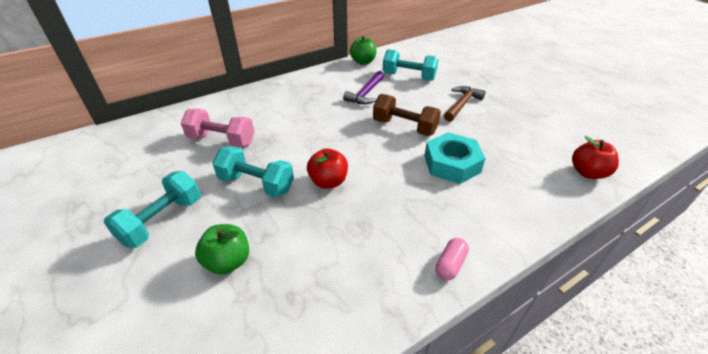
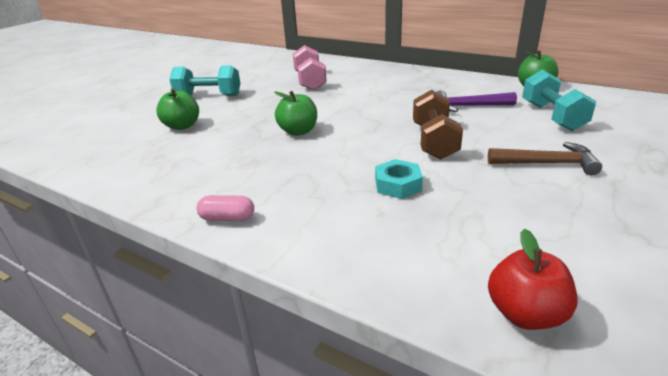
camera: 65 degrees right, 10 degrees down
turquoise dumbbell [212,146,294,198] -> none
red apple [307,148,348,189] -> green apple [274,91,317,136]
turquoise nut [424,132,486,184] -> turquoise nut [375,159,423,199], size x0.62

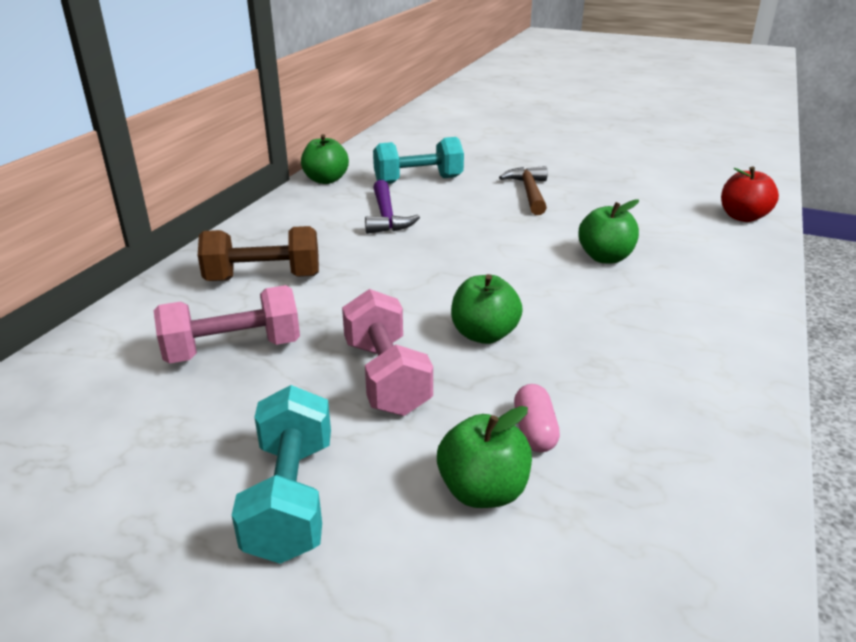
camera: 100 degrees left, 0 degrees up
pink capsule [197,195,254,221] -> pink capsule moved to [514,384,560,452]
turquoise nut [375,159,423,199] -> green apple [578,199,639,264]
brown dumbbell [413,90,463,160] -> brown dumbbell moved to [198,226,319,281]
none -> pink dumbbell [342,289,433,416]

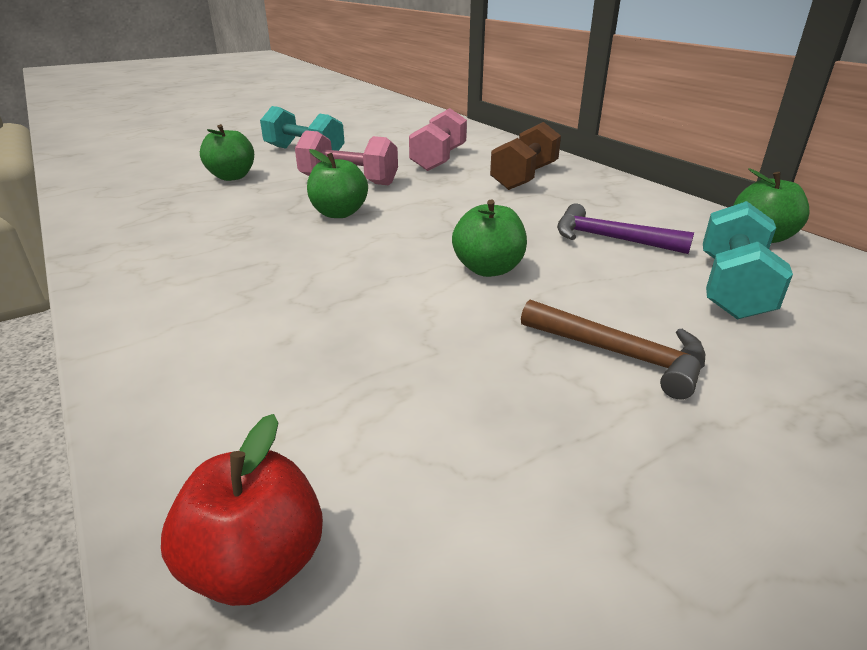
camera: 125 degrees right, 0 degrees up
pink capsule [514,384,560,452] -> none
green apple [578,199,639,264] -> green apple moved to [452,200,527,277]

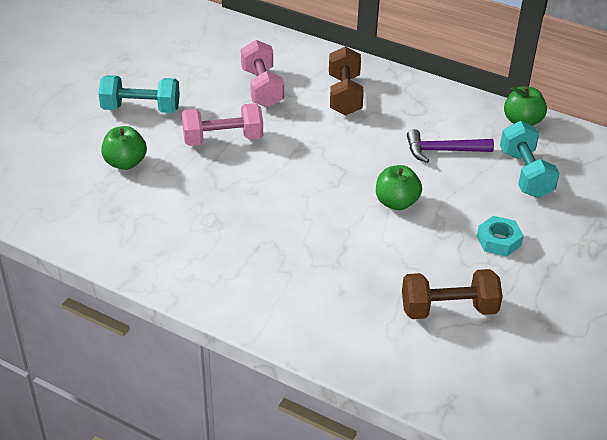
camera: 30 degrees left, 10 degrees up
red apple [161,414,323,606] -> none
green apple [307,149,368,218] -> none
brown hammer [521,300,705,399] -> turquoise nut [477,216,524,256]
none -> brown dumbbell [402,269,503,319]

